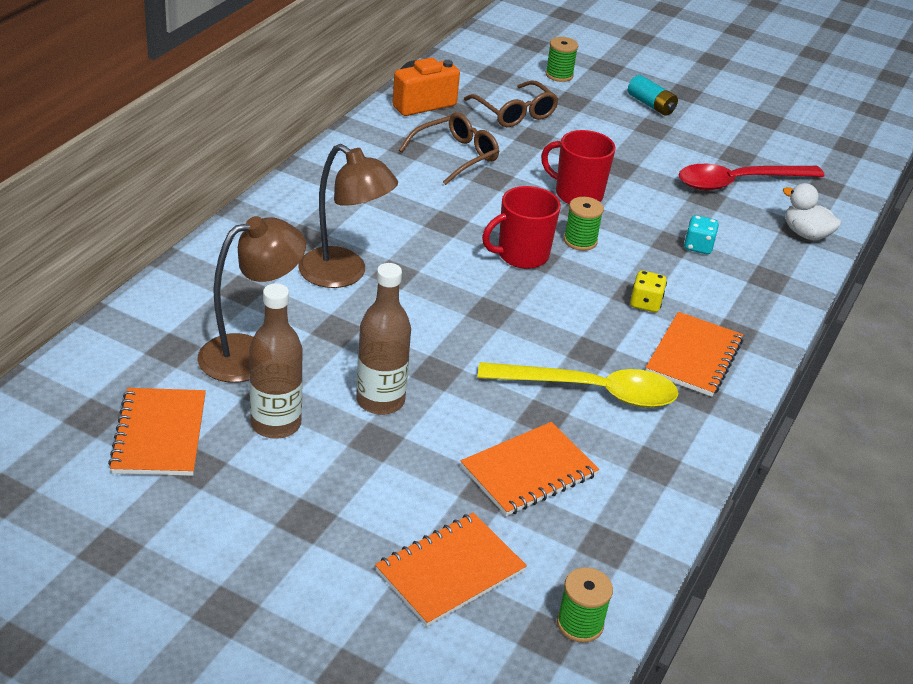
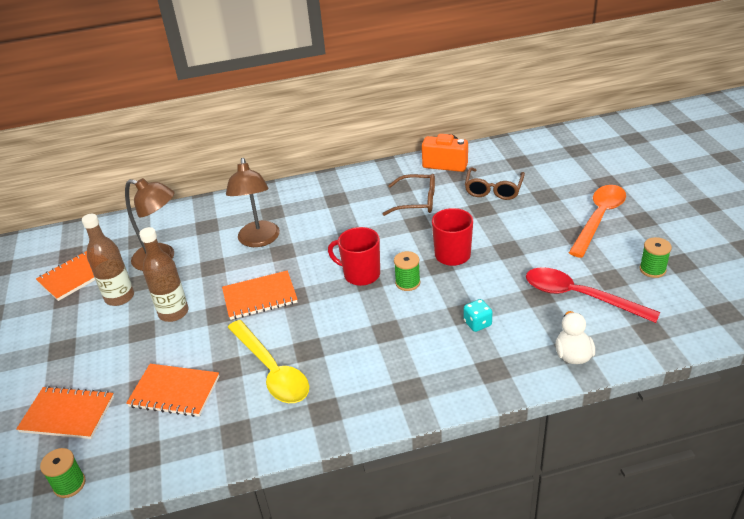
camera: 55 degrees right, 0 degrees up
green spool [545,37,578,82] -> green spool moved to [640,237,672,278]
turquoise battery [628,75,678,116] -> orange spoon [569,185,626,258]
yellow dice [630,270,667,312] -> none
orange notebook [646,312,743,397] -> orange notebook moved to [222,270,298,320]

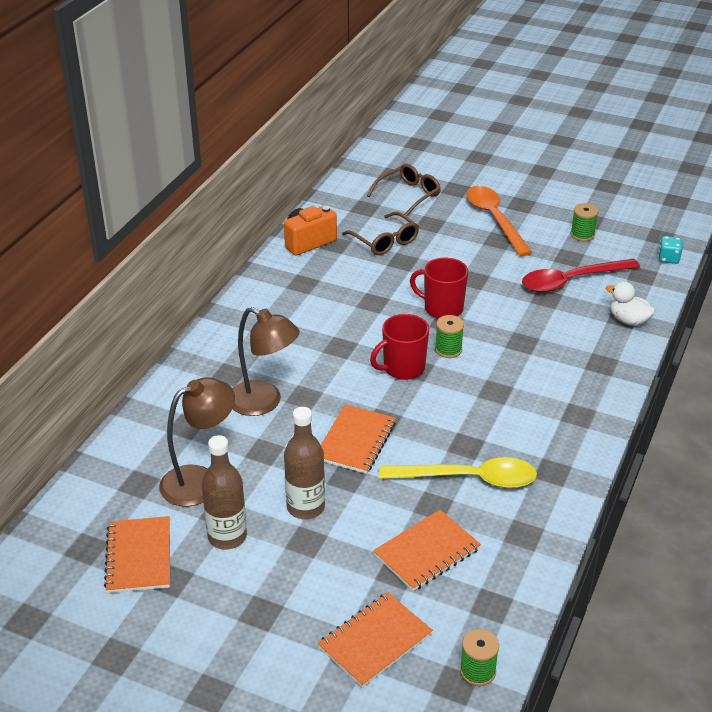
camera: 55 degrees left, 0 degrees up
brown glasses [382,174,435,216] -> brown glasses moved to [367,164,441,216]
turquoise dice [464,299,492,332] -> turquoise dice moved to [658,236,682,264]

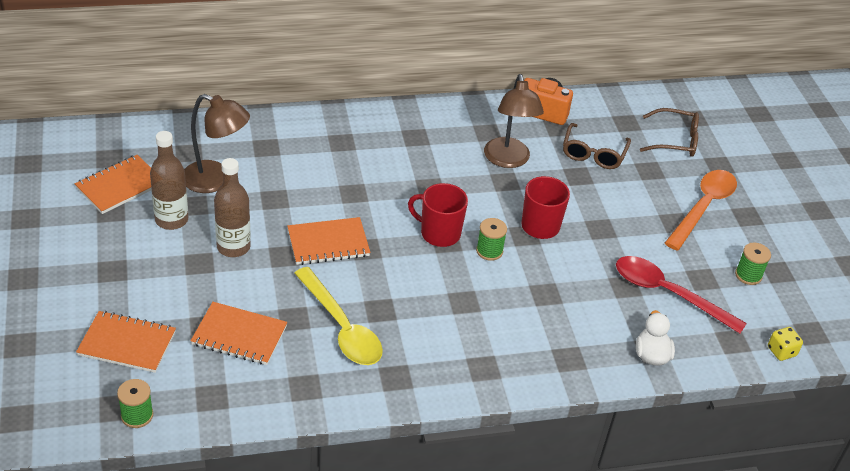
camera: 50 degrees right, 5 degrees up
brown lamp [232,307,300,416] -> brown lamp moved to [484,74,544,168]
turquoise dice [658,236,682,264] -> yellow dice [768,327,803,361]

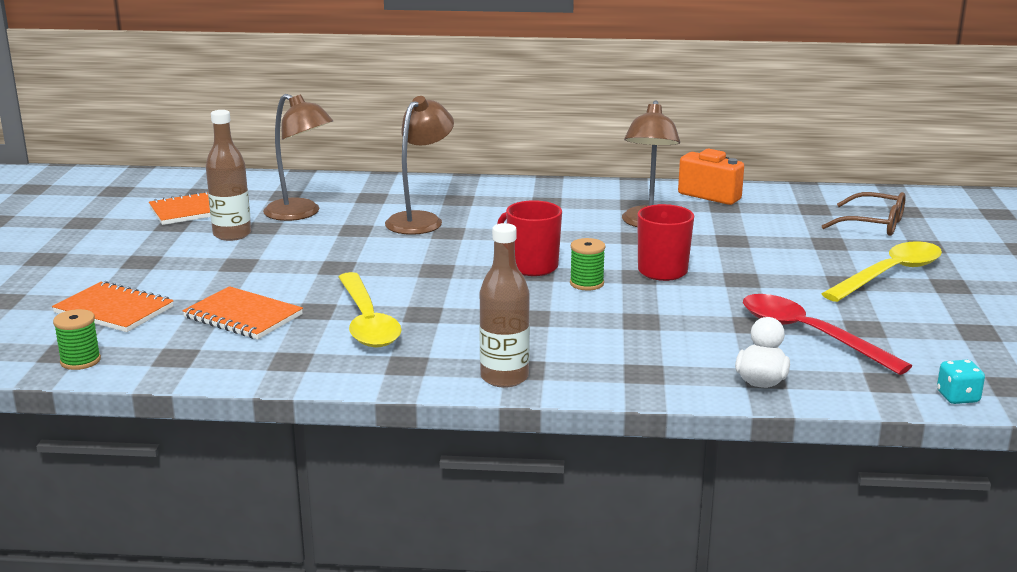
camera: 20 degrees right, 20 degrees down
brown bottle [214,158,251,257] -> brown bottle moved to [479,223,530,388]
orange notebook [288,217,371,265] -> none
brown glasses [563,123,631,169] -> none
orange spoon [665,170,737,251] -> yellow spoon [822,241,942,302]
green spool [735,243,771,285] -> none
yellow dice [768,327,803,361] -> turquoise dice [937,360,985,404]
none -> brown lamp [385,96,454,235]

